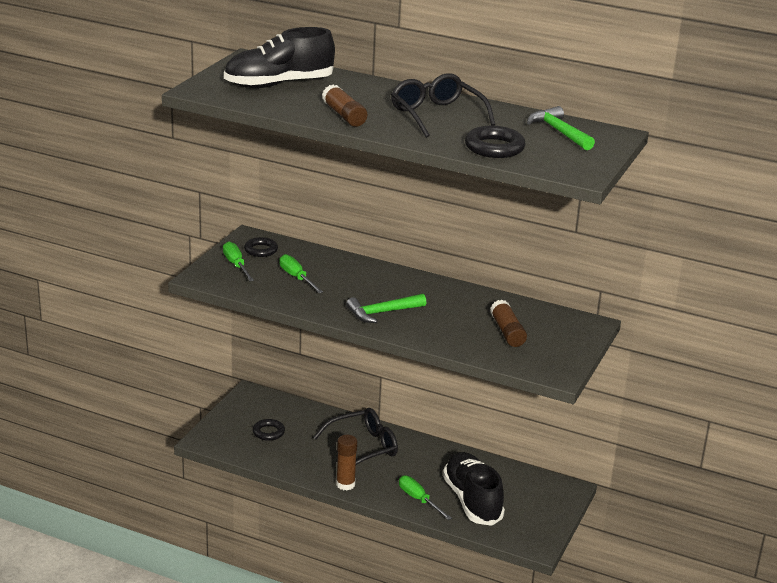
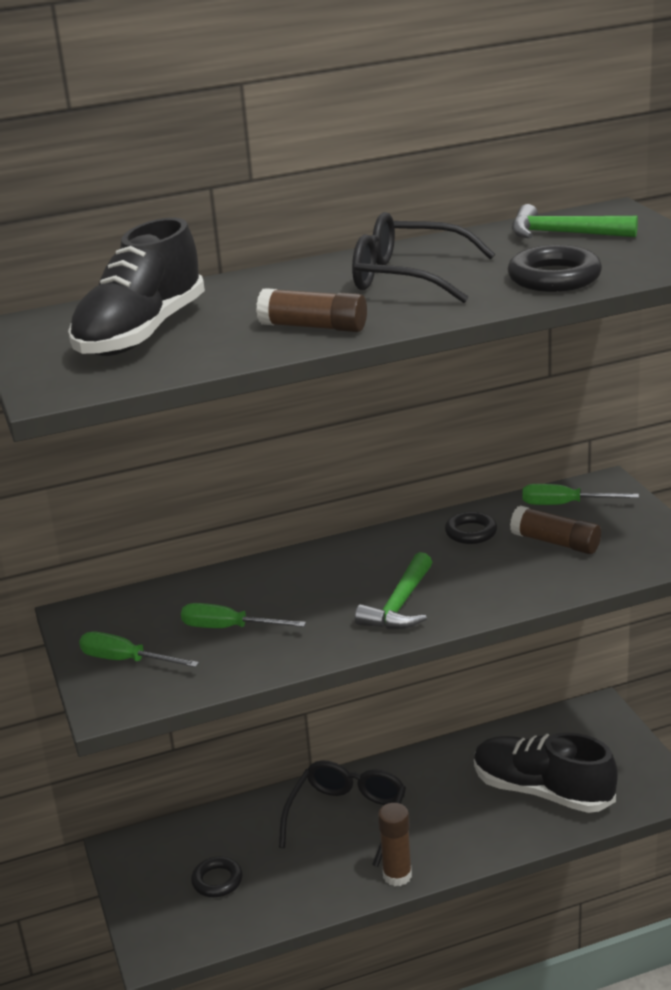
camera: 40 degrees left, 0 degrees up
black ring [244,237,278,257] -> black ring moved to [445,512,497,544]
green screwdriver [399,475,452,520] -> green screwdriver moved to [522,484,639,505]

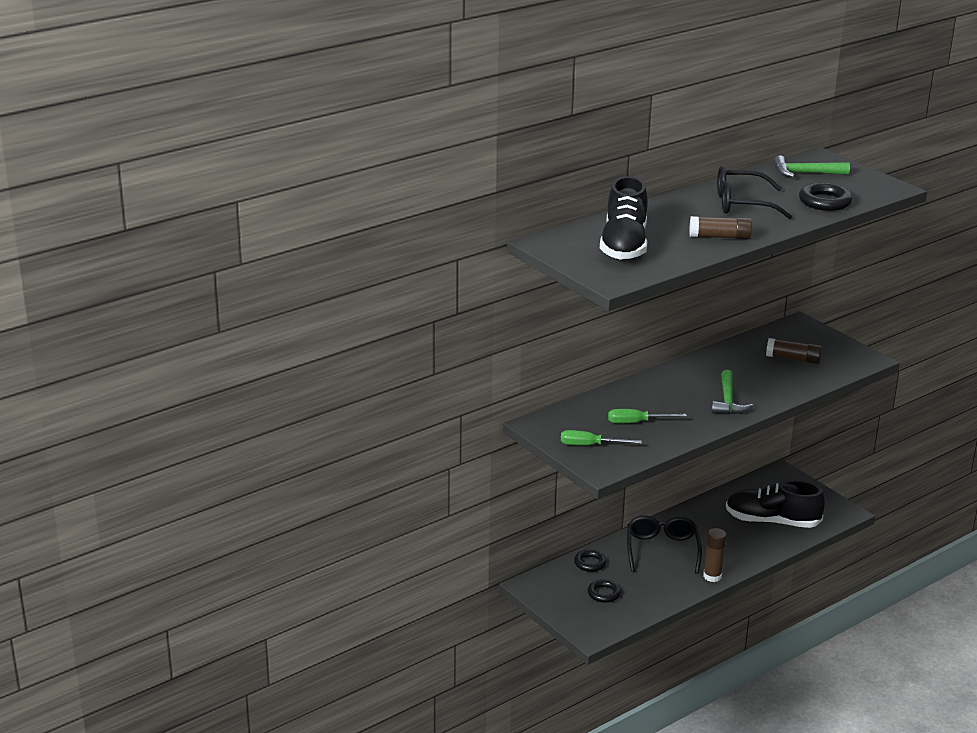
camera: 20 degrees left, 0 degrees up
black ring [445,512,497,544] -> black ring moved to [574,549,607,572]
green screwdriver [522,484,639,505] -> none

